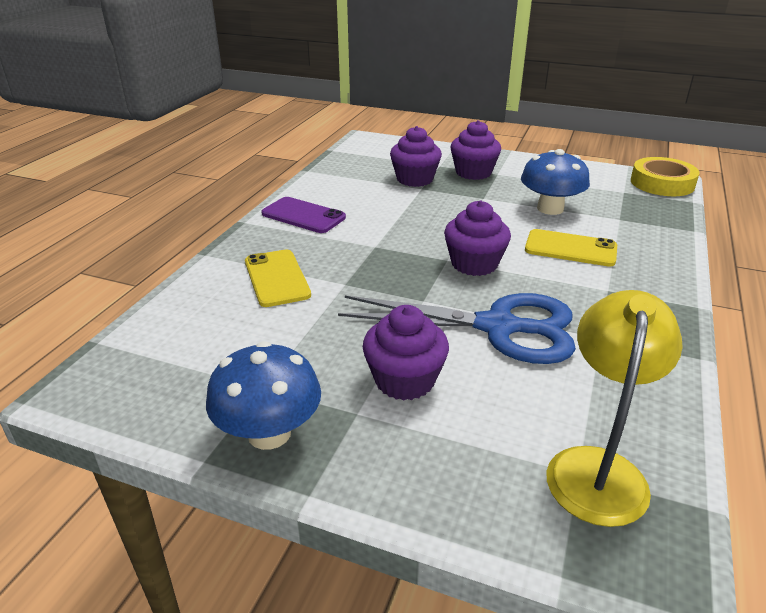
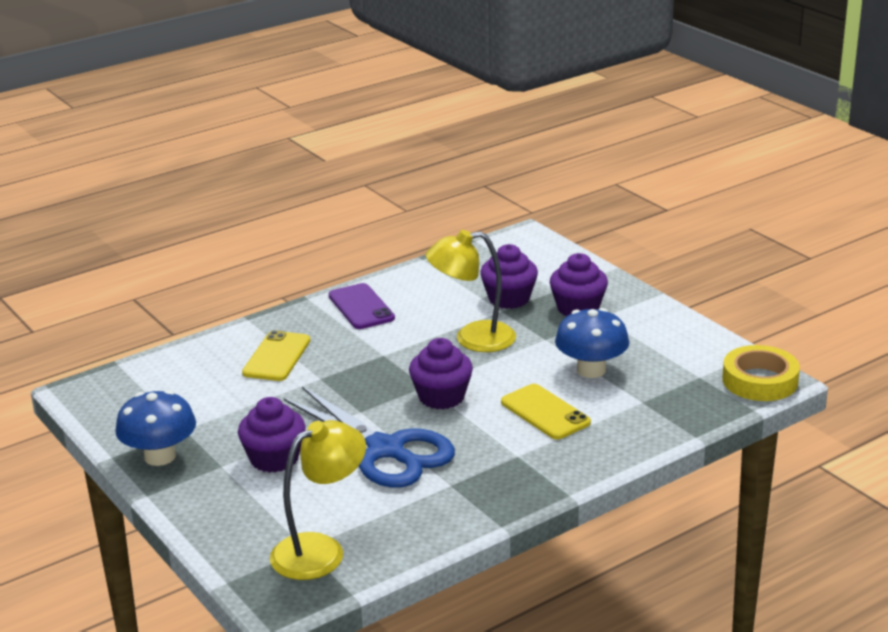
camera: 35 degrees right, 5 degrees down
none -> yellow lamp [426,230,516,352]

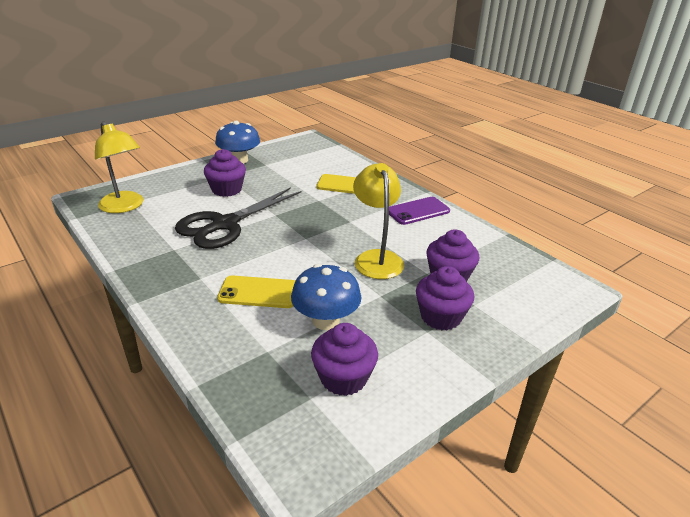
camera: 85 degrees right, 5 degrees up
blue scissors [284,387,455,488] -> black scissors [175,187,302,249]
purple cupcake [409,338,473,409] -> purple cupcake moved to [311,323,378,396]
yellow phone [501,384,591,439] -> yellow phone turned 45 degrees clockwise [217,275,296,308]
yellow tape [722,345,800,401] -> none

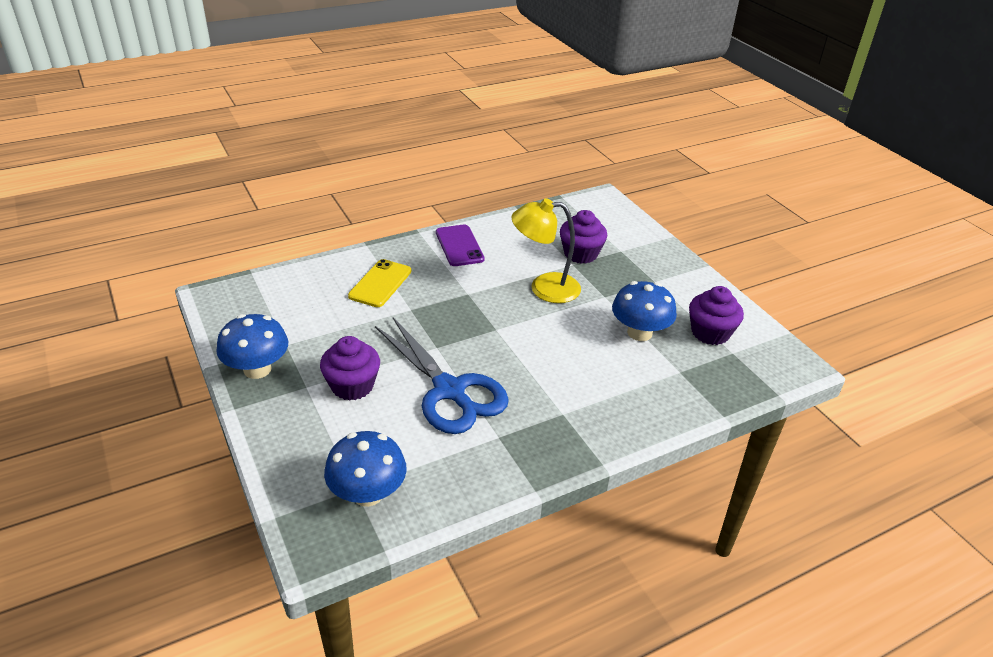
camera: 80 degrees left, 5 degrees up
yellow lamp [95,121,143,213] -> blue mushroom [324,431,407,507]
black scissors [175,187,302,249] -> blue scissors [375,317,509,434]
yellow phone [217,275,296,308] -> none
purple cupcake [416,266,474,330] -> none

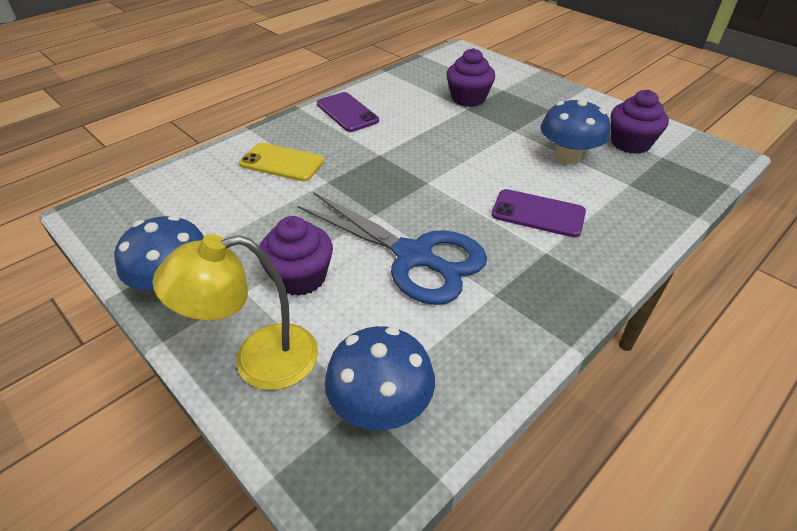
camera: 15 degrees left, 5 degrees up
yellow phone [348,259,411,307] -> yellow phone turned 75 degrees counterclockwise [239,143,325,182]
yellow lamp [511,198,581,303] -> yellow lamp moved to [152,234,318,390]
none -> purple phone [492,189,586,237]

